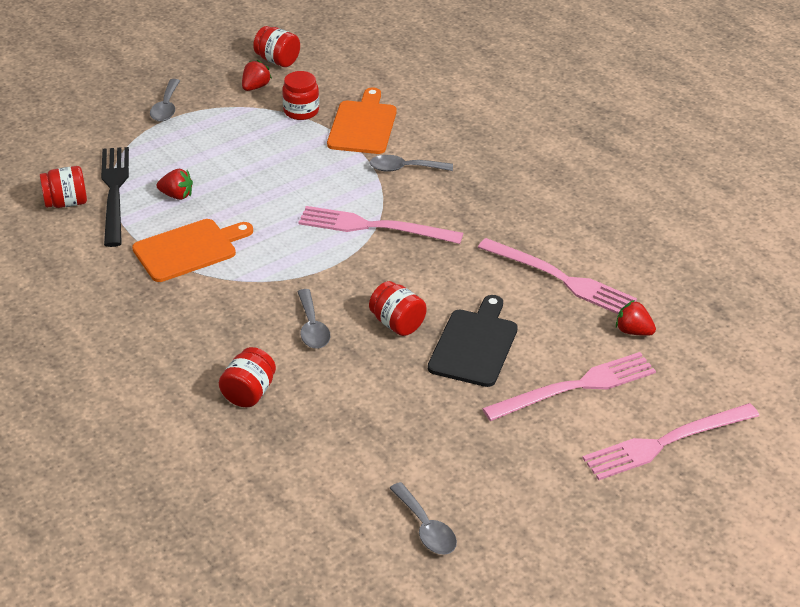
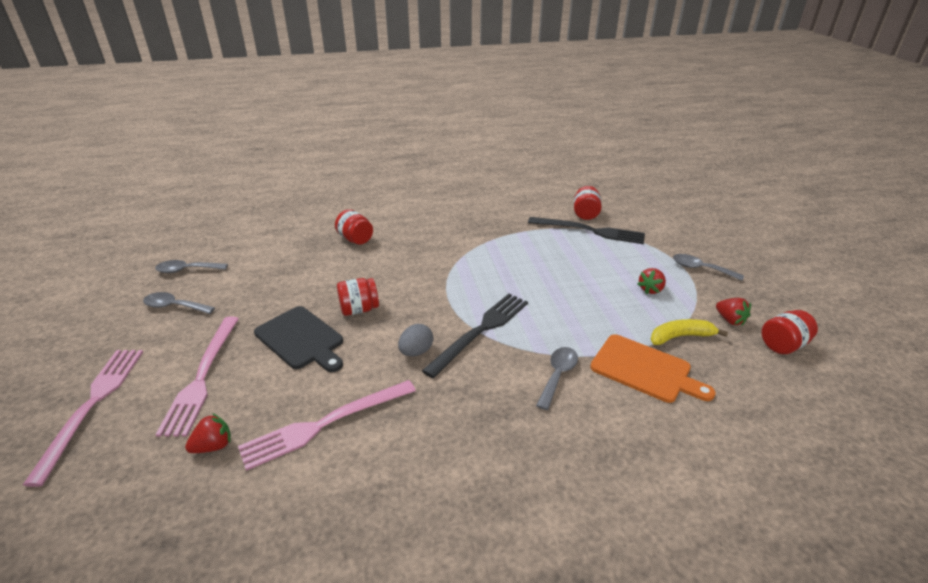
camera: 115 degrees right, 5 degrees down
orange cutting board [132,219,253,282] -> none
red strawberry [157,169,193,200] -> red strawberry moved to [638,268,666,294]
red jar [282,71,319,120] -> yellow banana [651,319,728,345]
grey spoon [297,289,330,349] -> grey spoon moved to [143,292,215,314]
pink fork [298,206,463,244] -> black fork [422,294,528,378]
none -> grey egg [398,324,433,356]

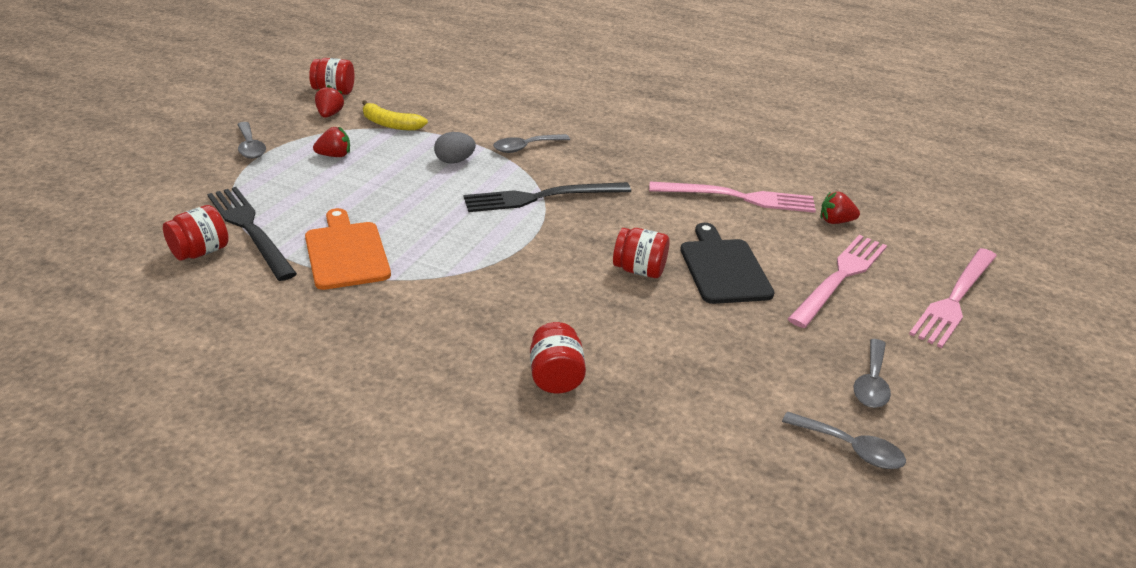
camera: 145 degrees left, 0 degrees up
grey spoon [143,292,215,314] -> grey spoon turned 60 degrees clockwise [854,339,891,408]
grey egg [398,324,433,356] -> grey egg moved to [434,132,476,164]
orange cutting board [590,334,716,403] -> orange cutting board moved to [305,208,391,290]

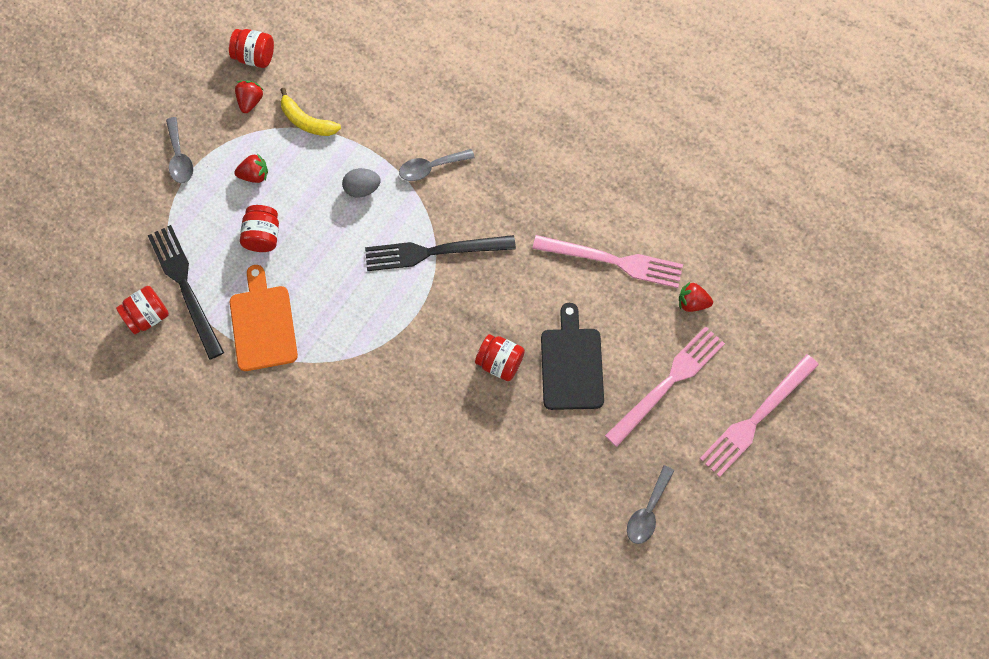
camera: 10 degrees right, 35 degrees up
red jar [530,322,586,394] -> red jar moved to [240,205,279,252]
grey spoon [782,412,906,469] -> none

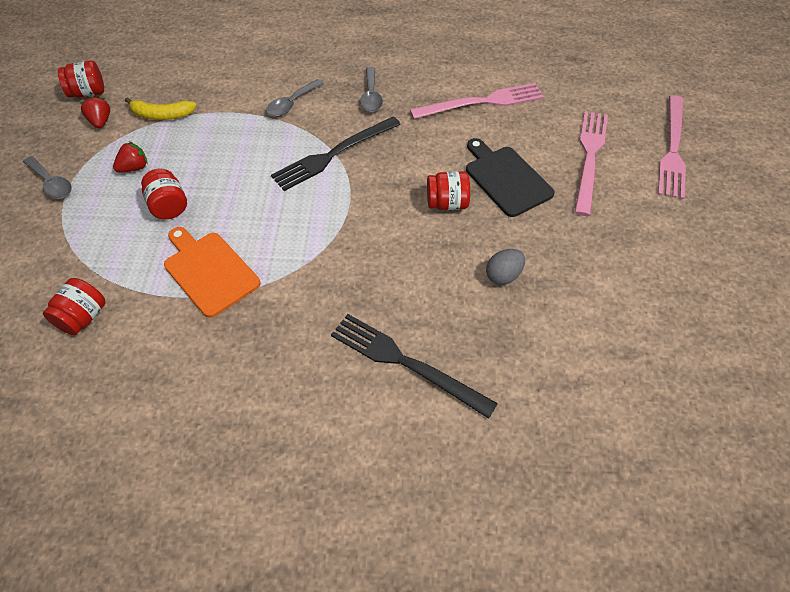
camera: 30 degrees left, 15 degrees down
black fork [148,225,224,360] -> black fork moved to [331,314,498,419]
grey egg [342,168,381,198] -> grey egg moved to [486,249,525,285]
grey spoon [627,465,674,544] -> grey spoon moved to [360,67,383,112]
red strawberry [679,282,713,312] -> none

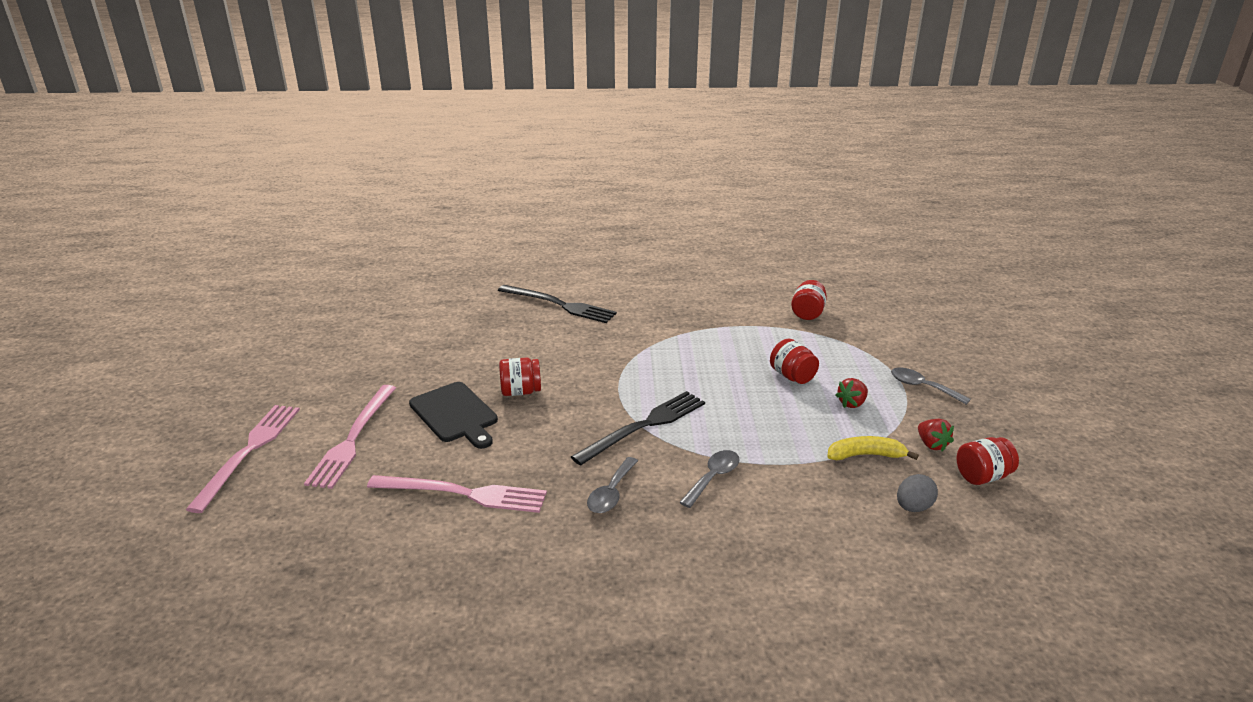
camera: 175 degrees right, 25 degrees down
orange cutting board [164,227,260,318] -> none
grey spoon [360,67,383,112] -> grey spoon turned 150 degrees counterclockwise [587,457,638,513]
pink fork [410,83,544,119] -> pink fork turned 150 degrees counterclockwise [367,475,547,513]
grey egg [486,249,525,285] -> grey egg moved to [897,474,938,512]

